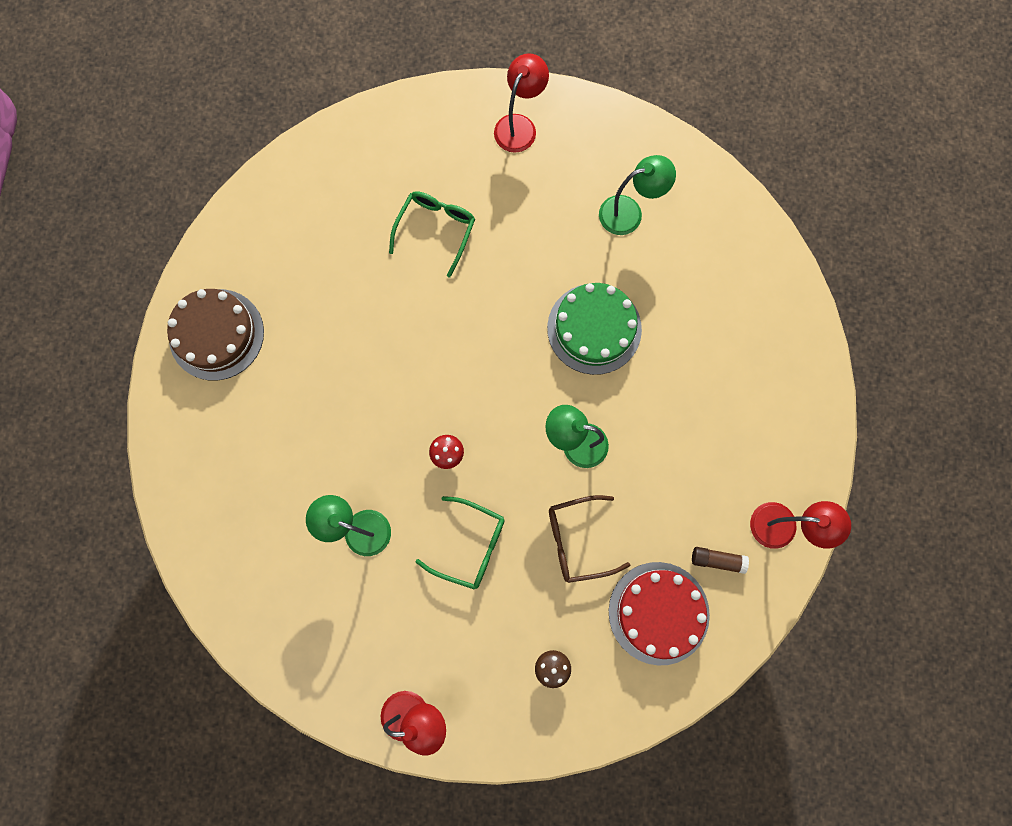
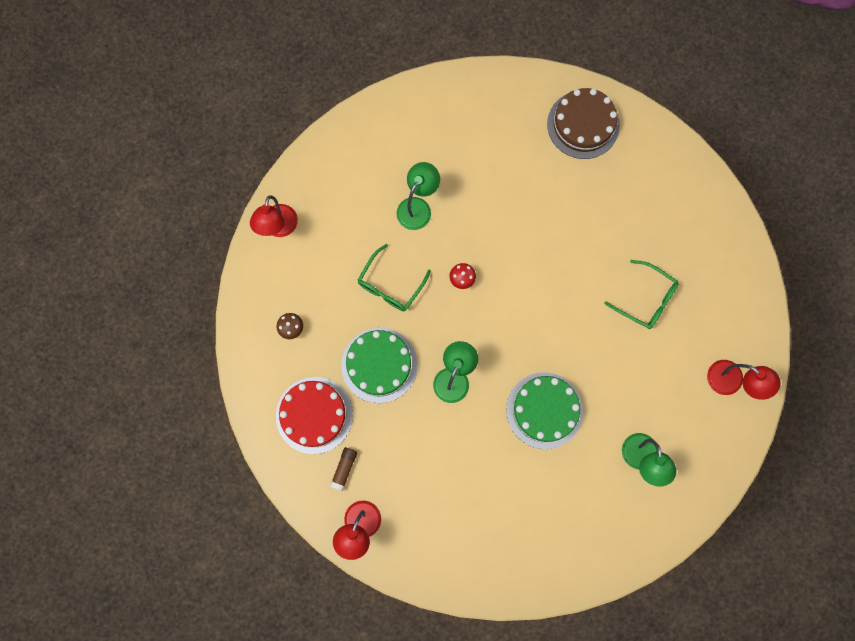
camera: 100 degrees right, 0 degrees up
brown glasses [549,495,630,583] -> green cake [341,328,418,403]

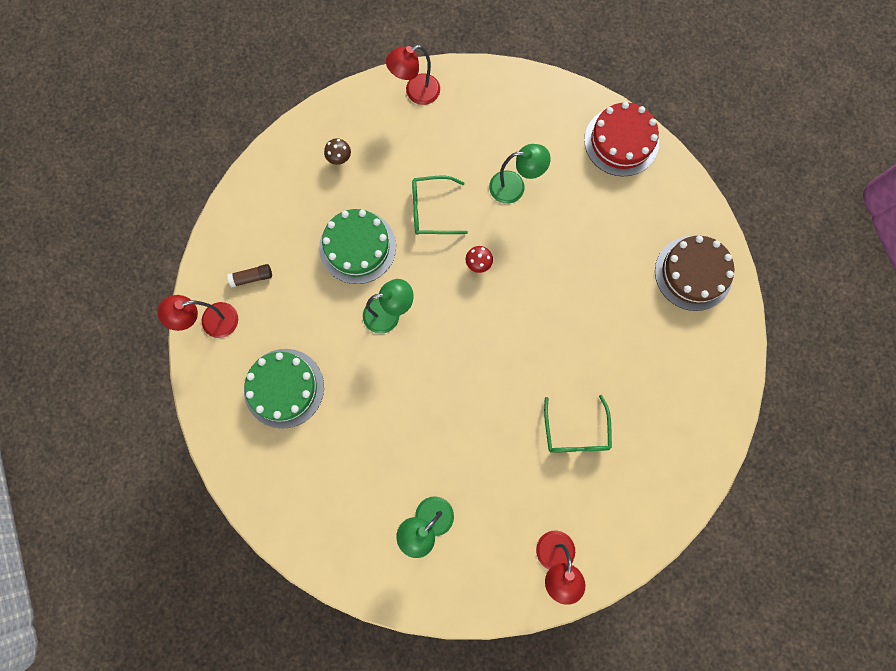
camera: 55 degrees right, 0 degrees up
red cake [276,377,353,454] -> red cake moved to [584,102,659,176]
green cake [506,372,583,449] -> green cake moved to [244,349,324,429]

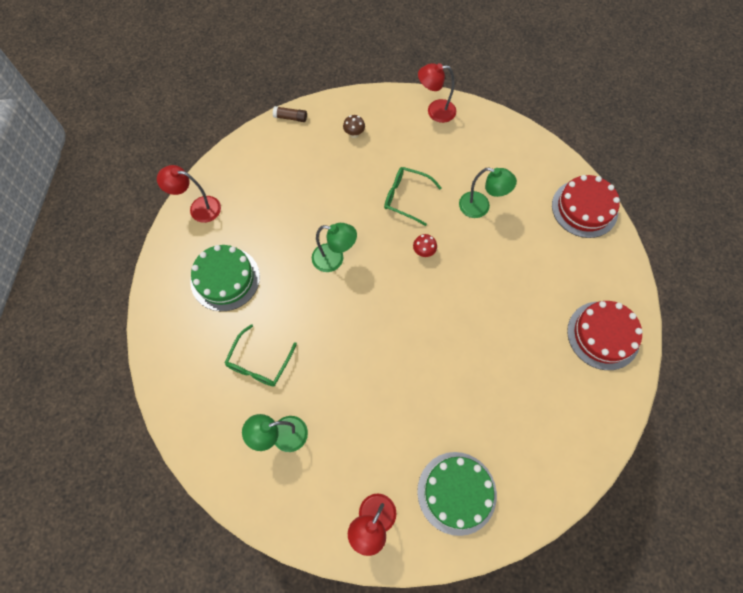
camera: 25 degrees right, 10 degrees down
brown glue stick [227,264,272,288] -> brown glue stick moved to [273,106,307,122]
green cake [319,209,396,284] -> green cake moved to [417,452,497,536]
green glasses [544,395,612,453] -> green glasses moved to [225,324,297,387]
brown cake [655,236,734,311] -> red cake [567,301,643,370]

